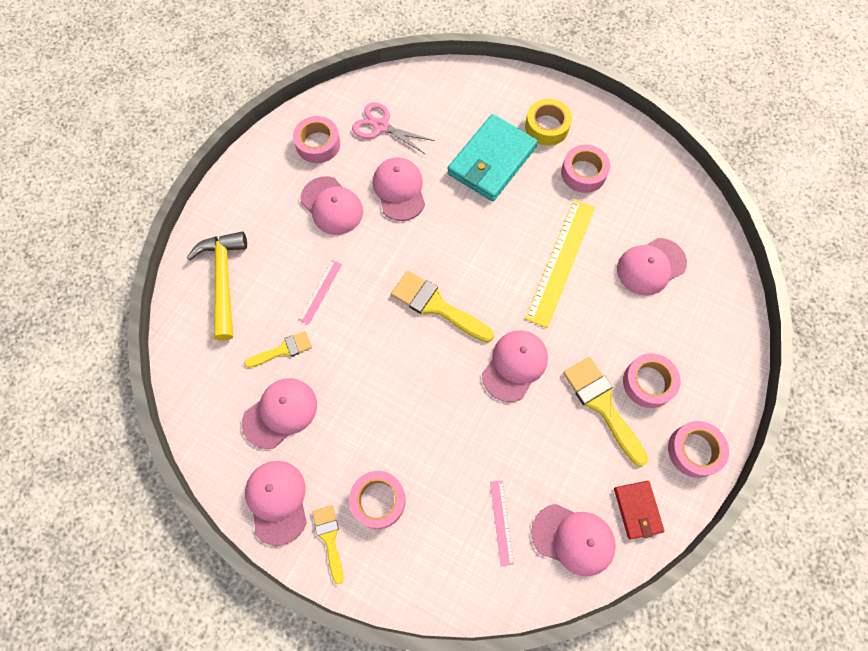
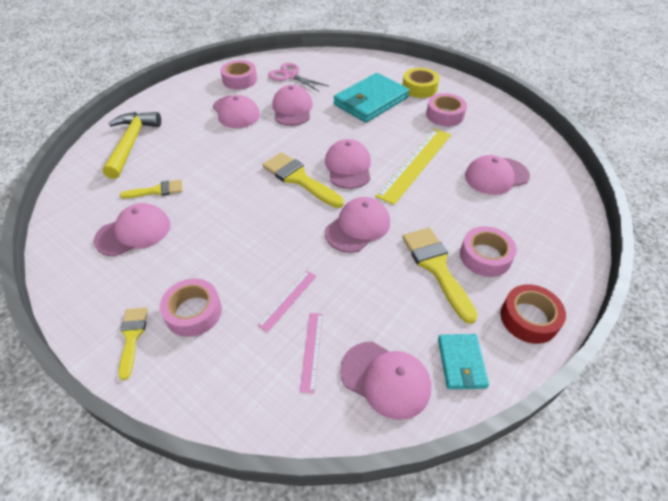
camera: 10 degrees right, 20 degrees down
pink cap [245,461,307,546] -> pink cap moved to [325,139,371,189]
pink ruler [299,260,342,324] -> pink ruler moved to [257,271,317,332]
red wallet [614,481,664,539] -> turquoise wallet [438,334,489,389]
pink tape [668,421,729,478] -> red tape [500,284,566,344]

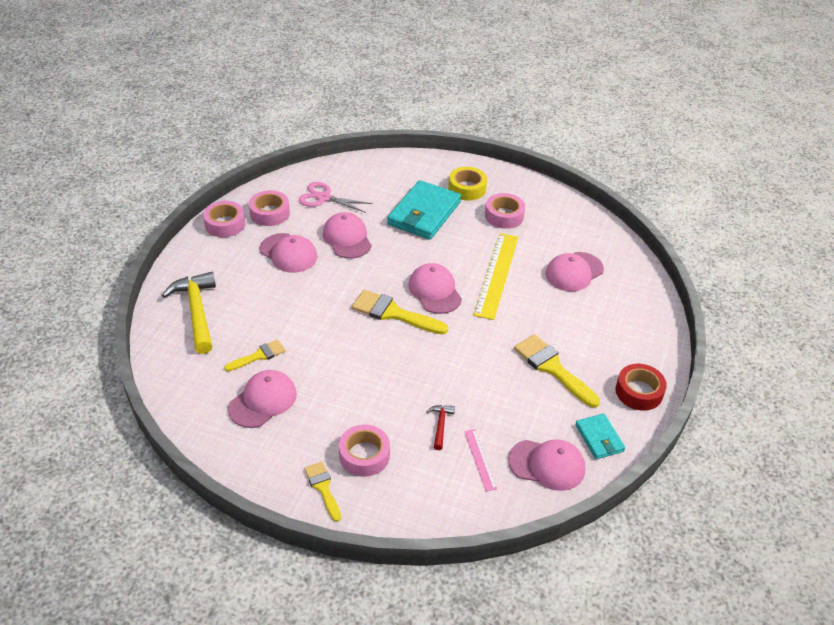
camera: 20 degrees left, 5 degrees down
pink ruler [257,271,317,332] -> red hammer [426,405,455,450]
pink cap [325,197,390,253] -> none
pink tape [460,226,517,277] -> pink tape moved to [203,201,245,237]

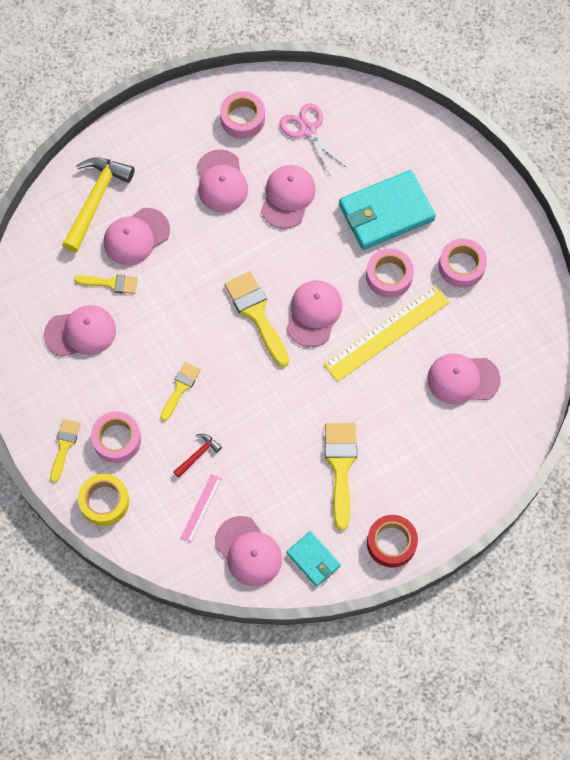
camera: 40 degrees right, 25 degrees up
pink tape [203,201,245,237] -> pink tape moved to [366,248,414,298]
yellow tape [448,167,487,201] -> yellow tape moved to [78,474,129,526]
turquoise wallet [575,413,625,459] -> turquoise wallet turned 60 degrees counterclockwise [286,531,341,587]
none -> pink cap [104,208,170,265]
none -> yellow brush [160,362,201,421]

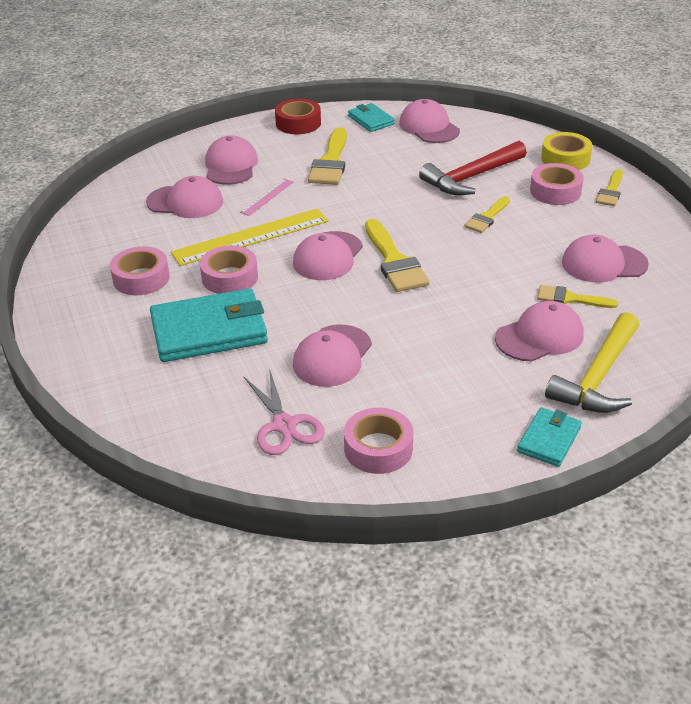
camera: 170 degrees left, 30 degrees down
red hammer [173,434,222,478] -> red hammer [419,141,527,195], size x2.12
pink ruler [181,474,222,543] -> pink ruler moved to [240,179,293,216]
pink cap [197,150,248,212] -> pink cap moved to [205,135,258,185]
none -> turquoise wallet [517,407,582,467]

